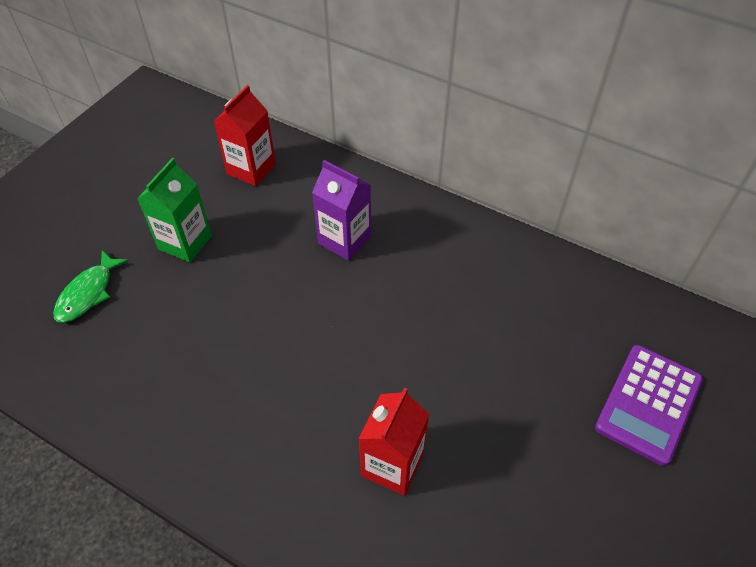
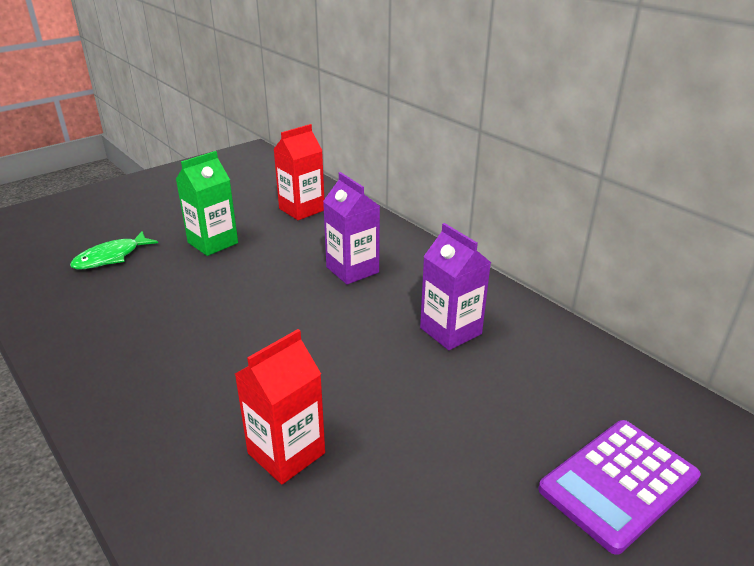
camera: 20 degrees right, 20 degrees down
none -> purple carton [420,223,491,350]

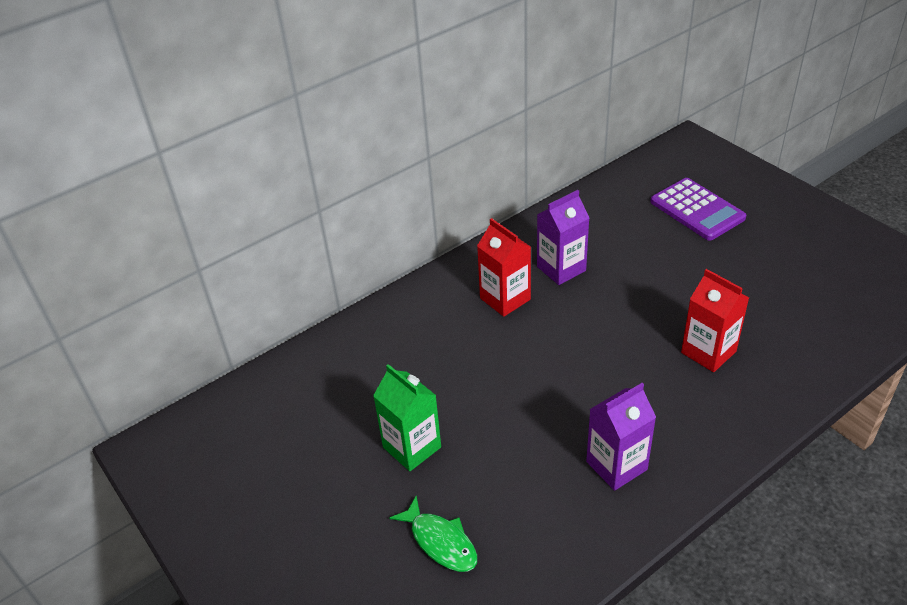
camera: 85 degrees left, 10 degrees up
red carton [274,124,324,220] -> red carton moved to [477,218,531,317]
purple carton [323,172,380,285] -> purple carton moved to [586,383,656,491]

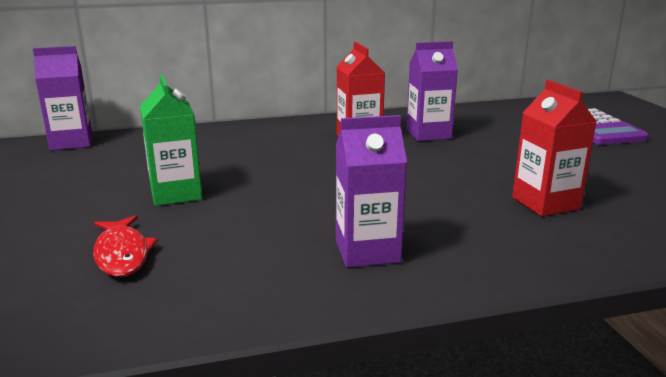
camera: 20 degrees right, 20 degrees down
green fish [389,496,477,572] -> red fish [93,215,158,277]
none -> purple carton [33,46,93,150]

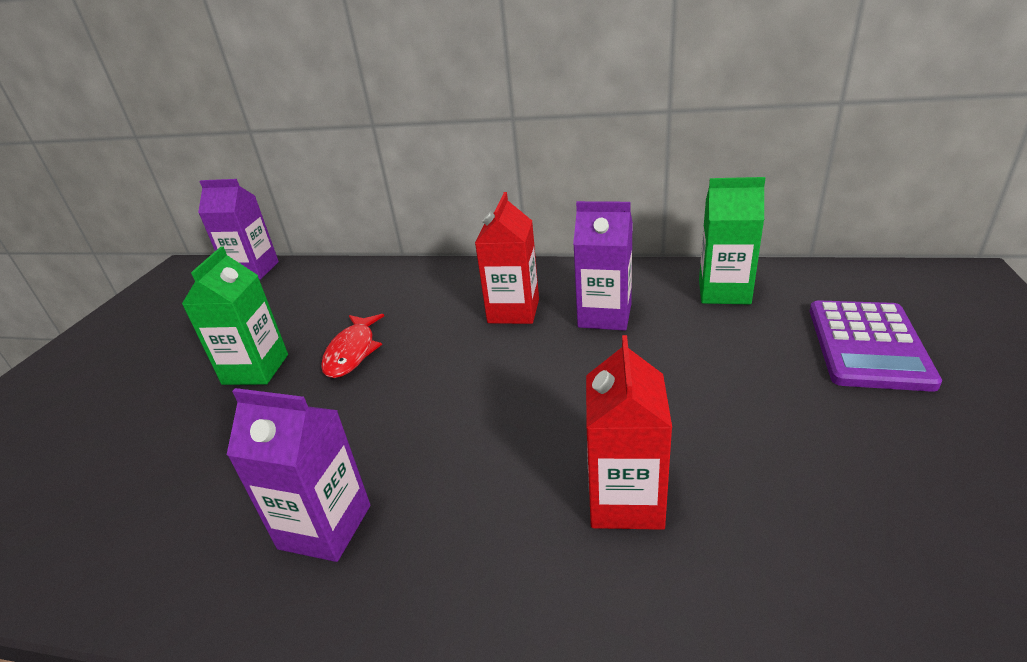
camera: 30 degrees right, 10 degrees up
red fish [93,215,158,277] -> red fish moved to [321,314,384,378]
none -> green carton [699,177,765,304]

